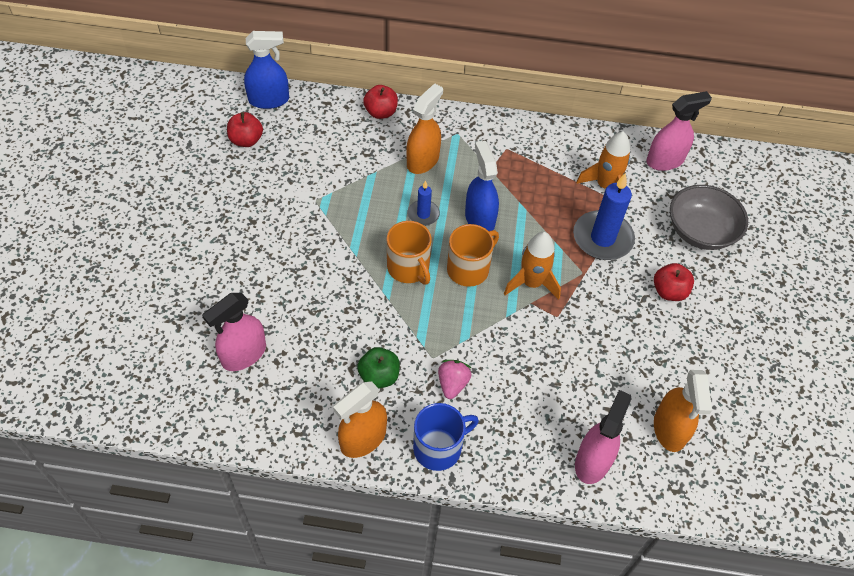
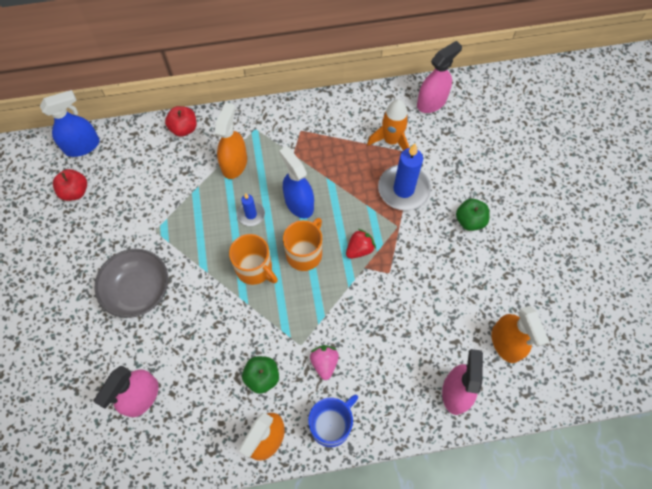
camera: 15 degrees left, 10 degrees up
orange rocket [504,232,561,300] -> red strawberry [346,229,376,259]
red apple [654,263,694,301] -> green apple [456,199,490,231]
grey bowl [670,185,748,250] -> grey bowl moved to [95,249,168,318]

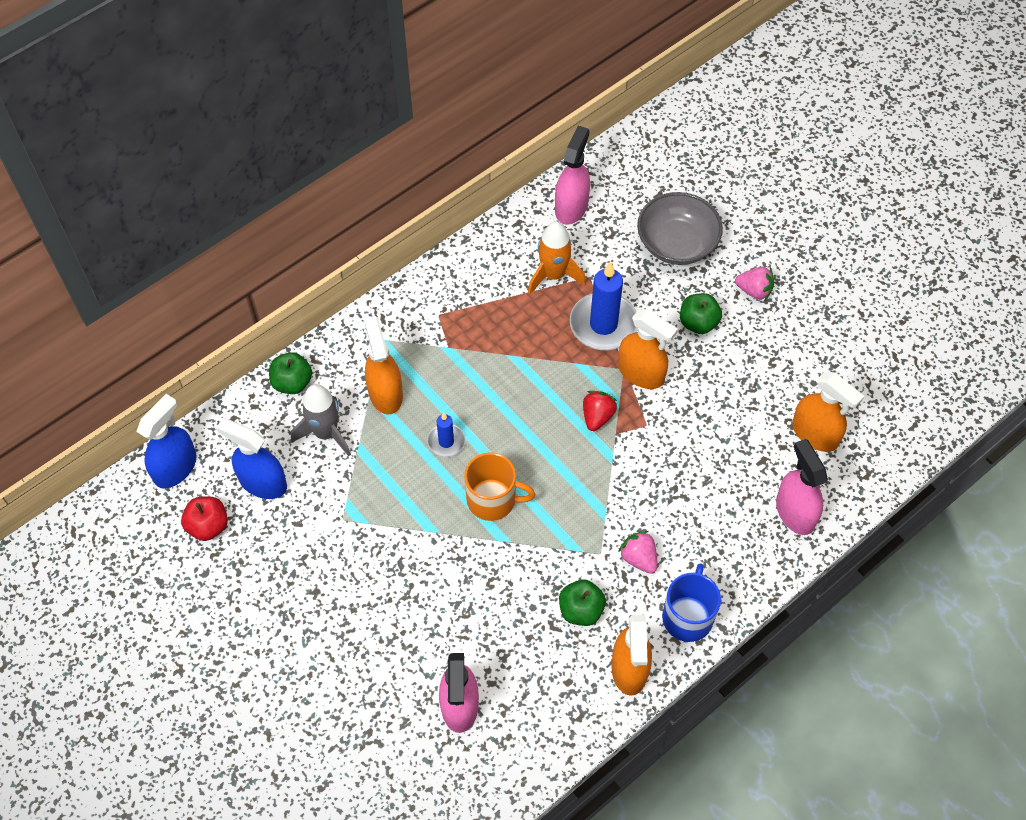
camera: 30 degrees left, 5 degrees down
grey bowl [95,249,168,318] -> grey bowl moved to [637,192,723,265]
red apple [165,106,197,137] -> green apple [269,352,312,394]
blue spray bottle [279,146,314,218] -> blue spray bottle moved to [216,418,287,499]
orange mug [283,218,322,271] -> none
none -> grey rocket [291,384,351,456]
none -> orange spray bottle [618,309,678,389]
none -> pink strawberry [735,267,774,301]

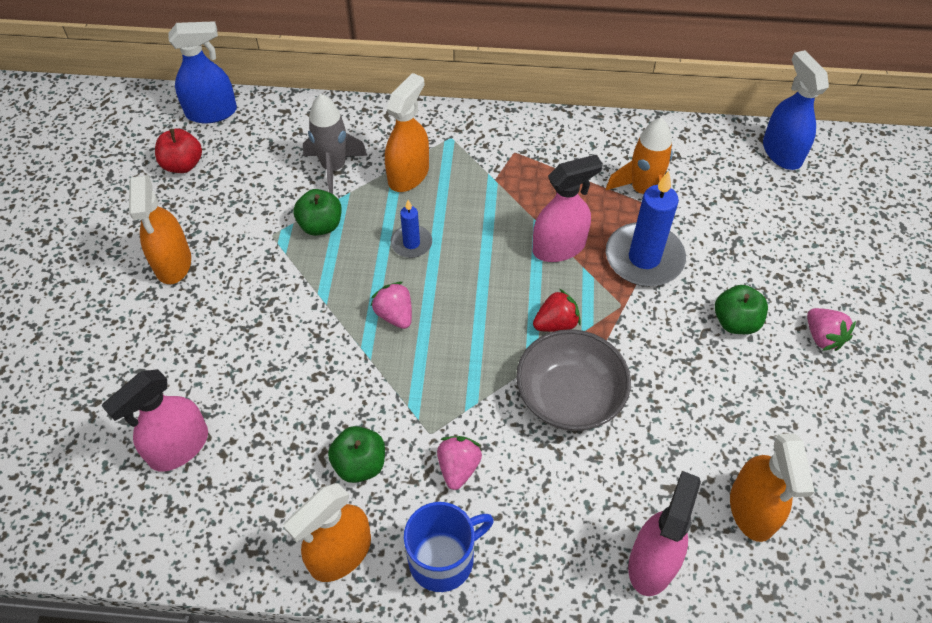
camera: 45 degrees right, 5 degrees down
blue spray bottle [216,418,287,499] -> blue spray bottle moved to [763,50,829,170]
green apple [269,352,312,394] -> green apple moved to [293,189,342,236]
orange mug [464,452,535,521] -> pink strawberry [371,282,412,329]
pink spray bottle [555,126,590,225] -> pink spray bottle moved to [533,155,603,262]
orange spray bottle [618,309,678,389] -> orange spray bottle moved to [129,175,191,284]
grey bowl [637,192,723,265] -> grey bowl moved to [516,329,631,431]

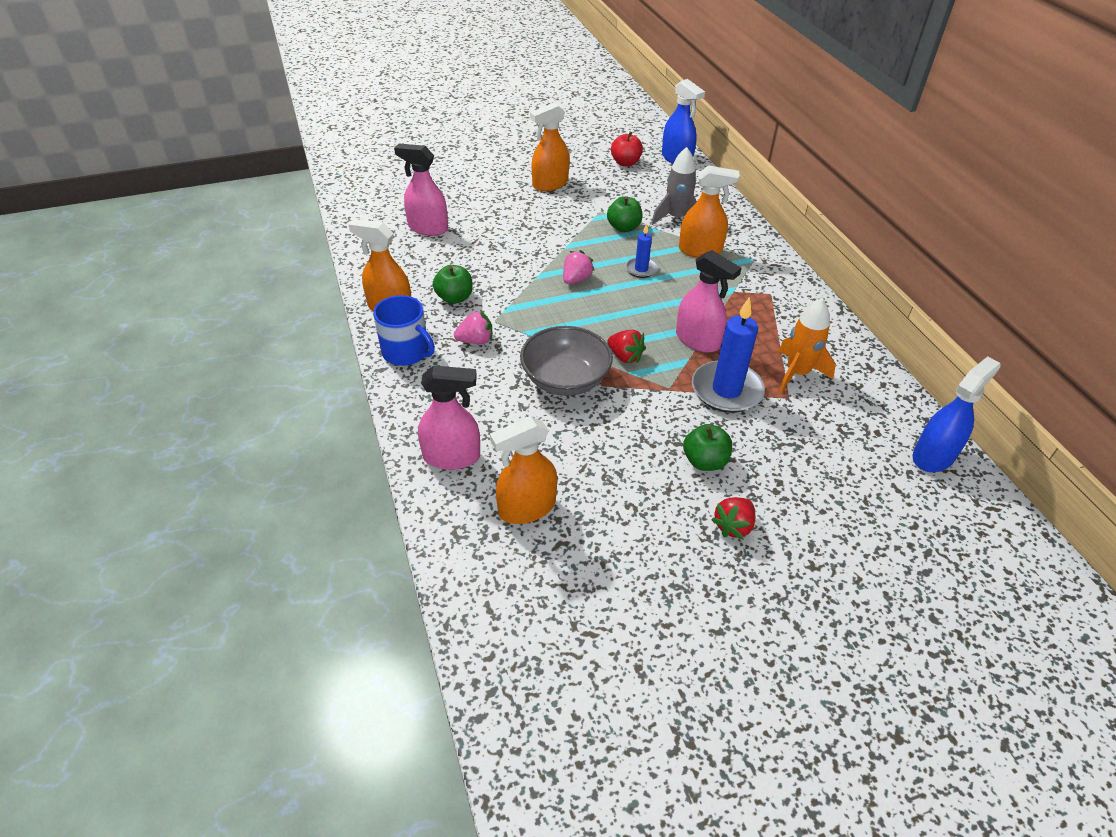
camera: 65 degrees right, 10 degrees down
pink strawberry [807,308,856,351] -> red strawberry [711,497,755,540]

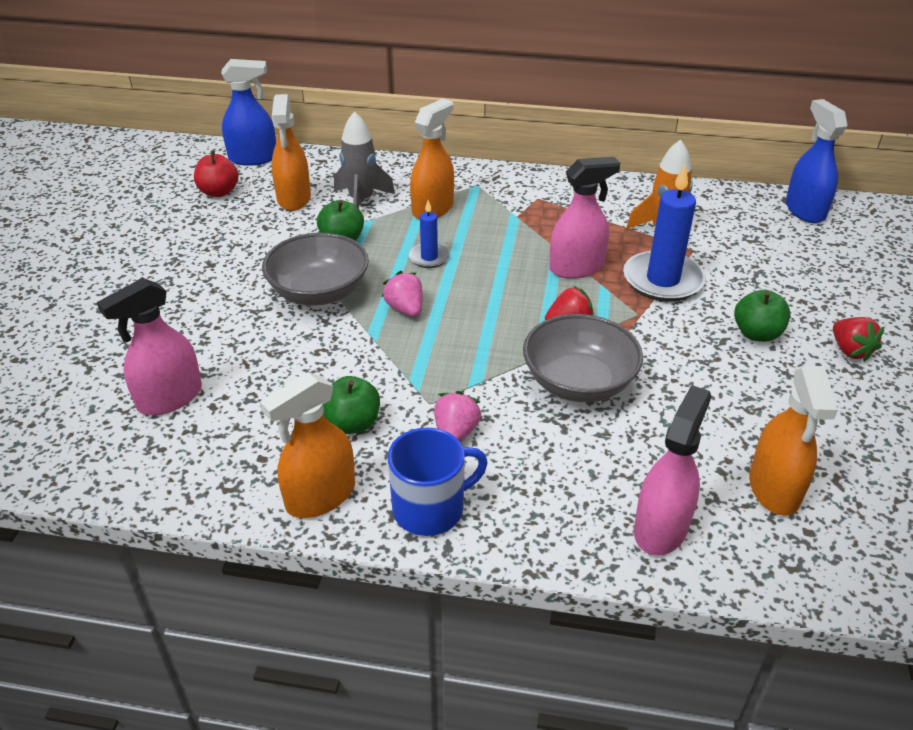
camera: 60 degrees left, 5 degrees down
orange spray bottle [530,103,570,191] -> orange spray bottle moved to [272,94,311,211]
none -> grey bowl [262,233,369,306]

